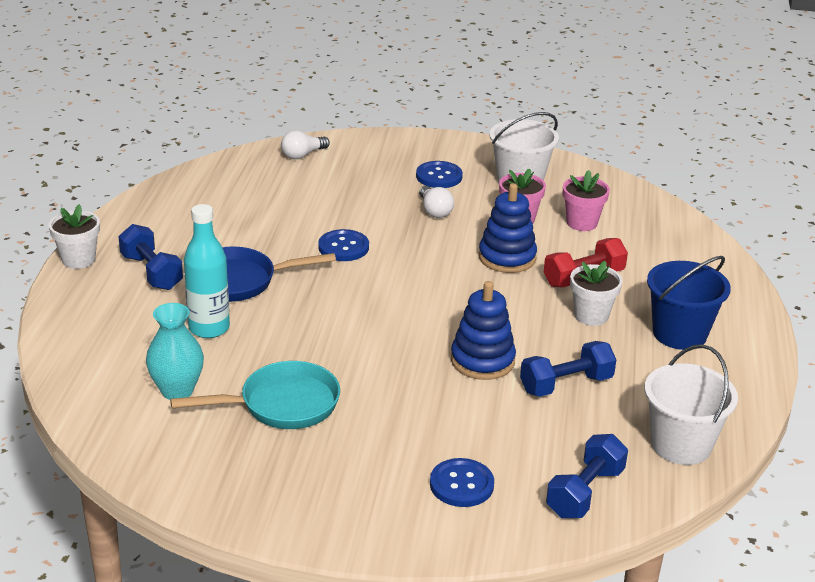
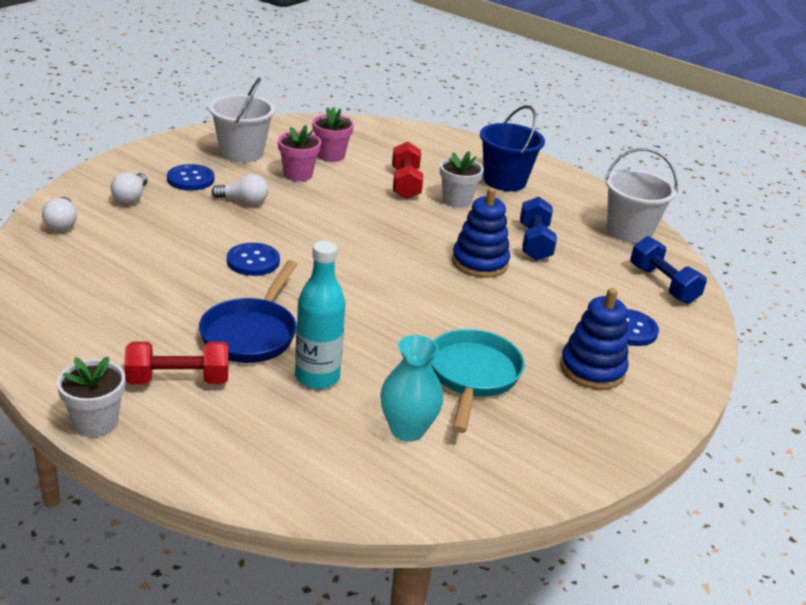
camera: 65 degrees left, 0 degrees up
blue dumbbell [118,224,183,290] -> red dumbbell [124,342,229,384]
blue stacking toy [479,183,537,273] -> blue stacking toy moved to [560,288,629,390]
none -> white light bulb [111,172,148,204]

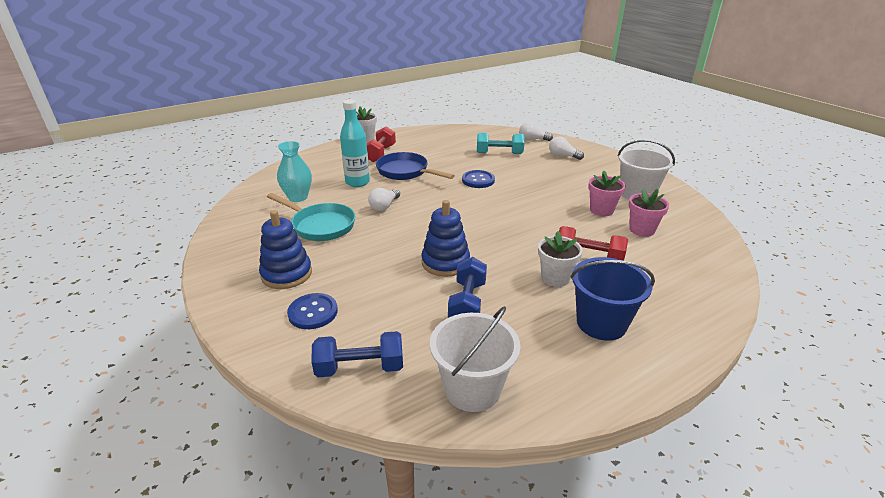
camera: 115 degrees right, 0 degrees up
blue button [167,164,214,191] -> none
white light bulb [212,174,268,205] -> white light bulb moved to [368,188,400,211]
blue dumbbell [520,197,557,261] -> blue dumbbell turned 75 degrees clockwise [448,257,487,318]
none -> turquoise dumbbell [477,133,525,154]

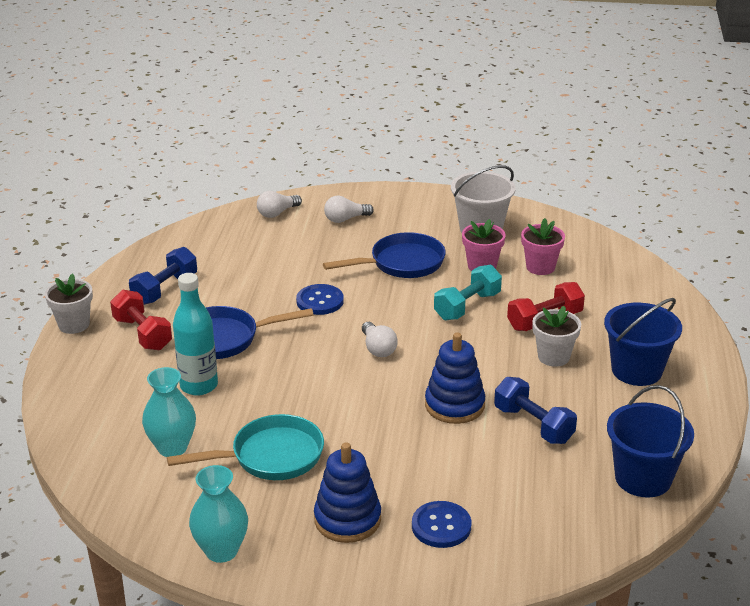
camera: 50 degrees left, 0 degrees up
blue dumbbell [312,331,403,377] -> blue dumbbell moved to [129,247,197,305]
white light bulb [368,188,400,211] -> white light bulb moved to [362,322,398,357]
white bucket [430,306,521,412] -> blue bucket [607,385,694,498]
turquoise dumbbell [477,133,525,154] -> turquoise dumbbell moved to [434,265,502,321]
none -> turquoise vase [189,465,248,563]
none -> blue pan [323,232,446,278]

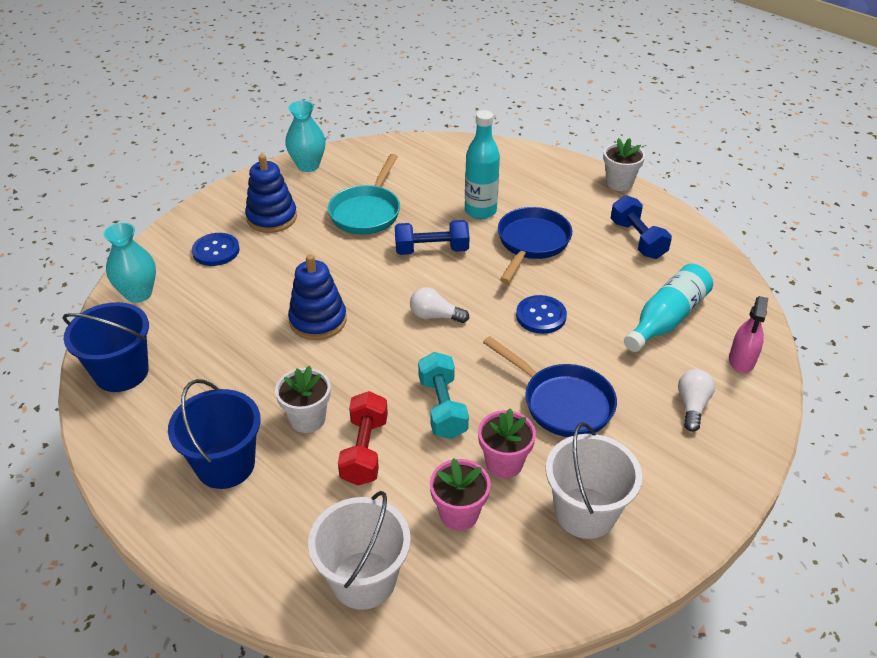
camera: 125 degrees right, 10 degrees up
red dumbbell [110,290,172,350] -> none
turquoise vase [142,367,196,457] -> turquoise vase moved to [103,223,156,303]
white light bulb [257,191,302,218] -> pink spray bottle [729,296,768,373]
blue pan [323,232,446,278] -> blue pan turned 60 degrees counterclockwise [483,336,617,437]
blue dumbbell [494,377,577,444] -> blue dumbbell moved to [395,220,469,255]
none -> white bucket [308,491,411,610]
none -> turquoise bottle [624,264,713,352]

